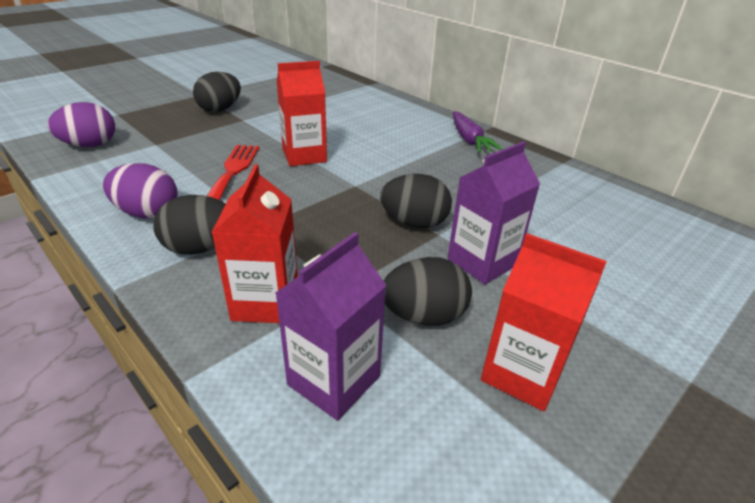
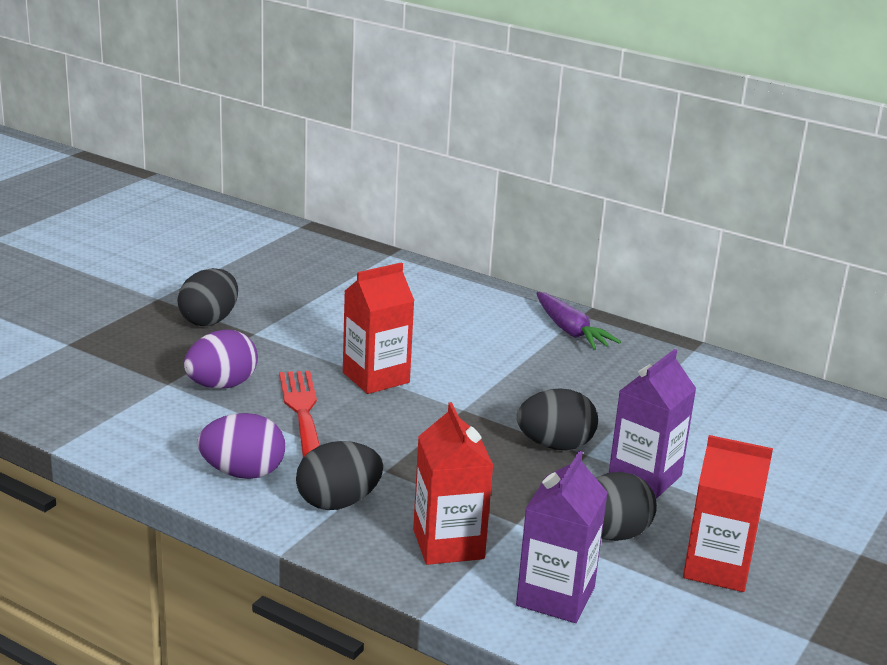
camera: 15 degrees left, 10 degrees down
purple egg [48,102,115,147] -> purple egg moved to [184,330,258,388]

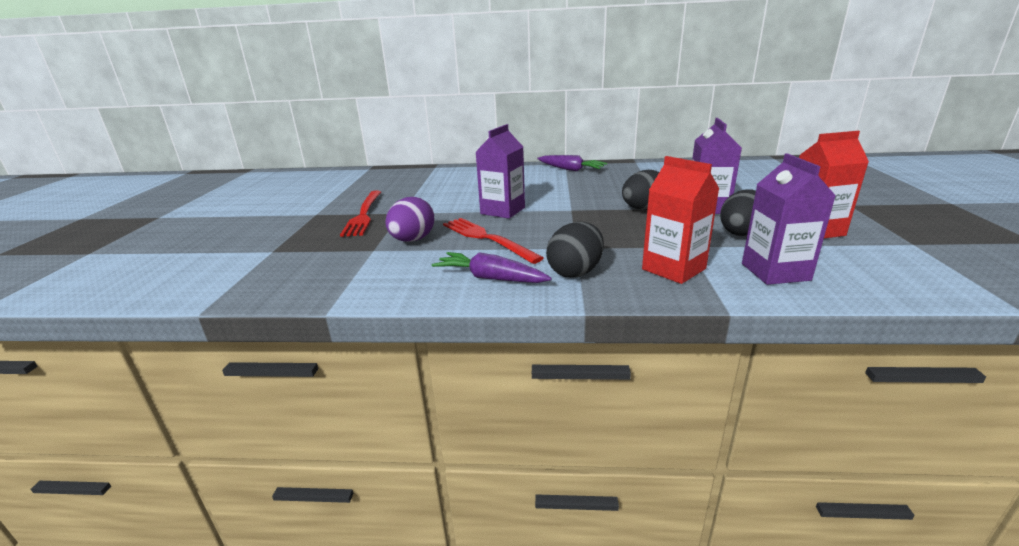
camera: 25 degrees left, 0 degrees up
black egg [177,268,238,326] -> red fork [340,191,381,237]
purple egg [198,413,285,479] -> purple carrot [432,252,552,283]
red carton [343,262,415,394] -> purple carton [476,124,525,219]

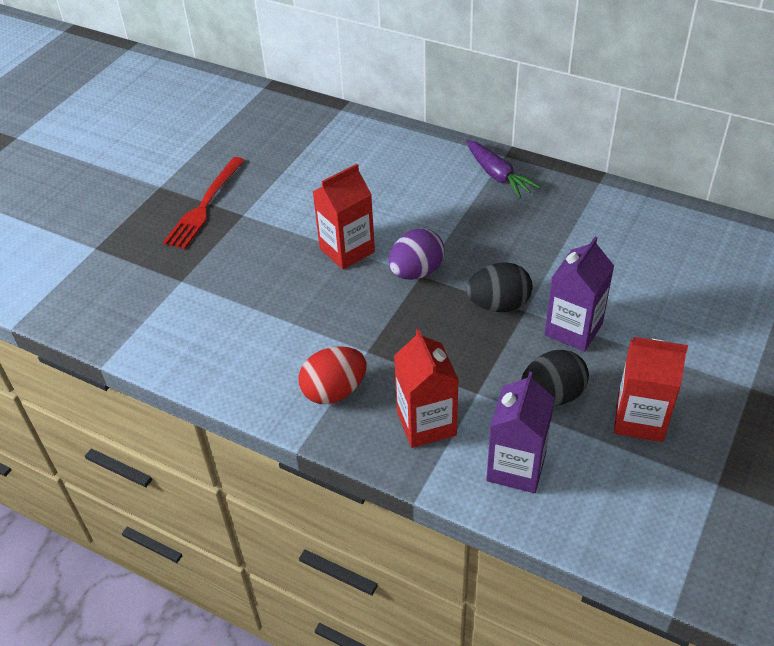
camera: 25 degrees right, 20 degrees up
purple egg [385,197,434,242] -> purple egg moved to [389,228,445,280]
purple carrot [432,252,552,283] -> none
red fork [443,218,543,264] -> none
purple carton [476,124,525,219] -> red carton [312,164,375,270]
black egg [546,222,604,278] -> red egg [299,346,367,404]

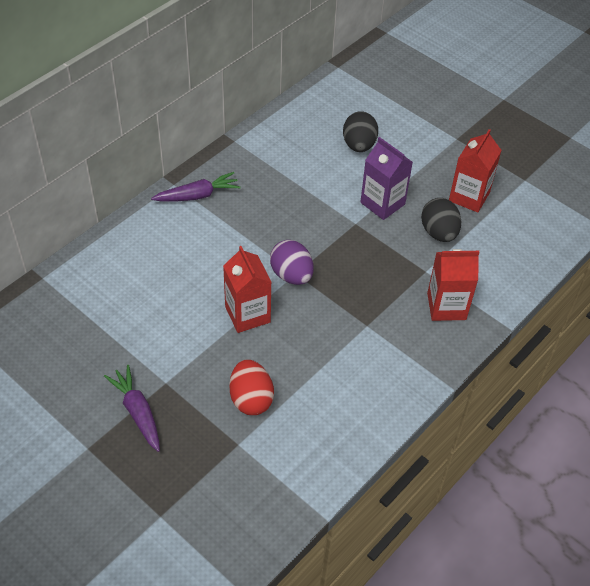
camera: 80 degrees left, 5 degrees up
red fork [163,157,245,249] -> purple carrot [104,365,160,452]
red egg [299,346,367,404] -> red egg moved to [230,360,274,415]
black egg [466,262,533,312] -> black egg moved to [343,111,378,152]
purple carton [486,371,555,493] -> none

